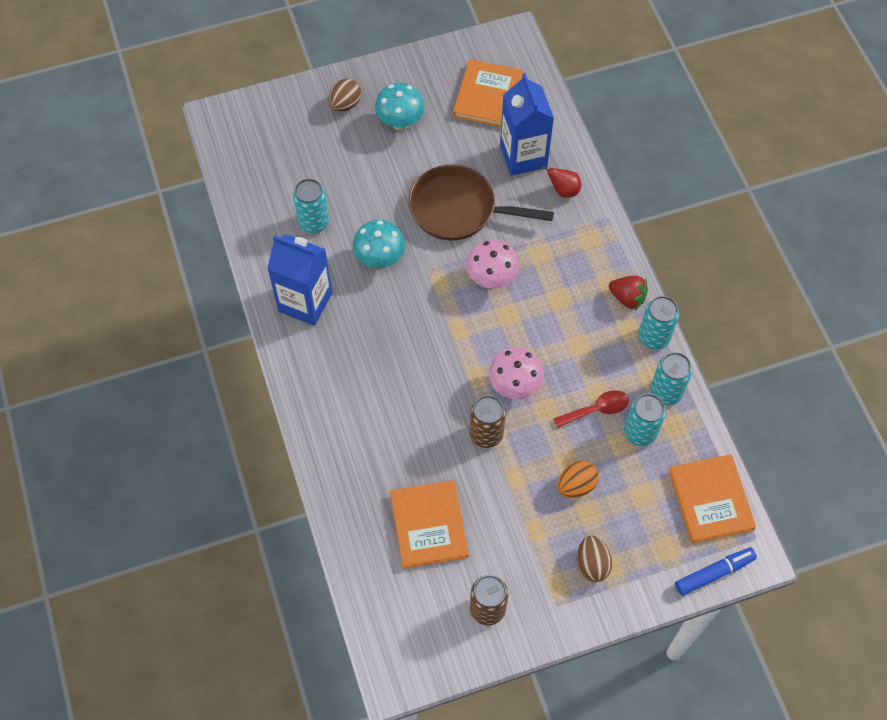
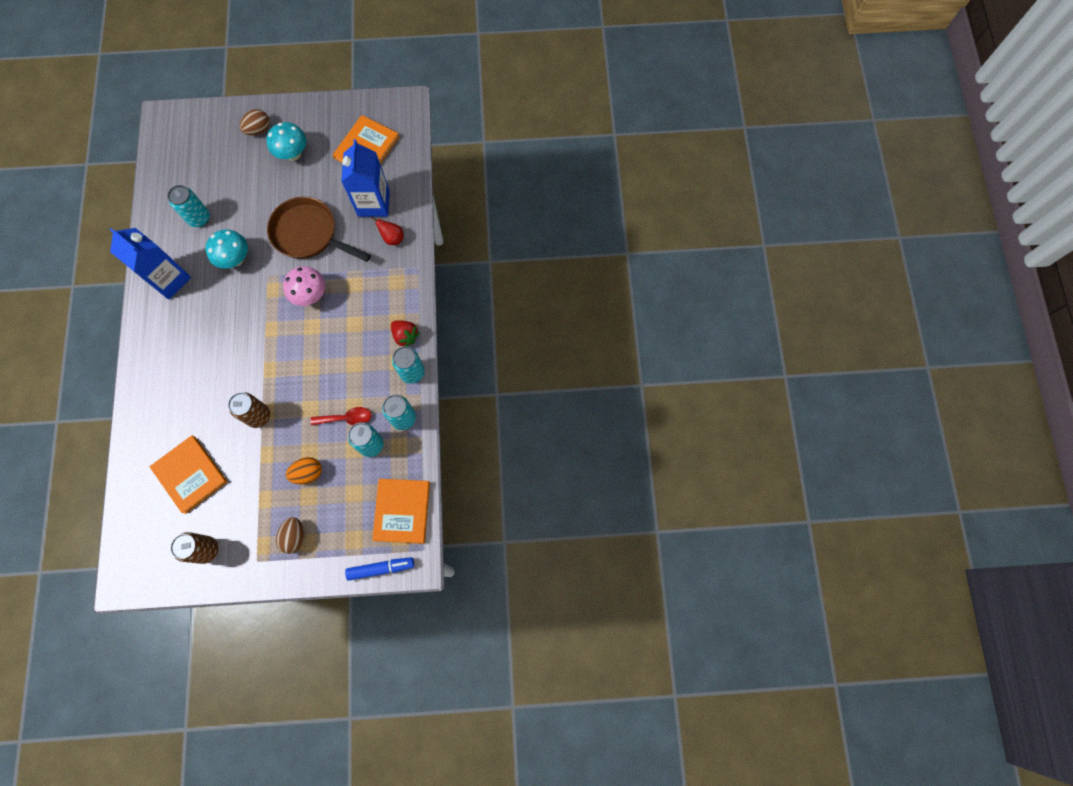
camera: 15 degrees right, 10 degrees up
orange book [390,480,469,569] -> orange book turned 45 degrees counterclockwise [149,435,227,514]
pink mushroom [489,347,544,400] -> none

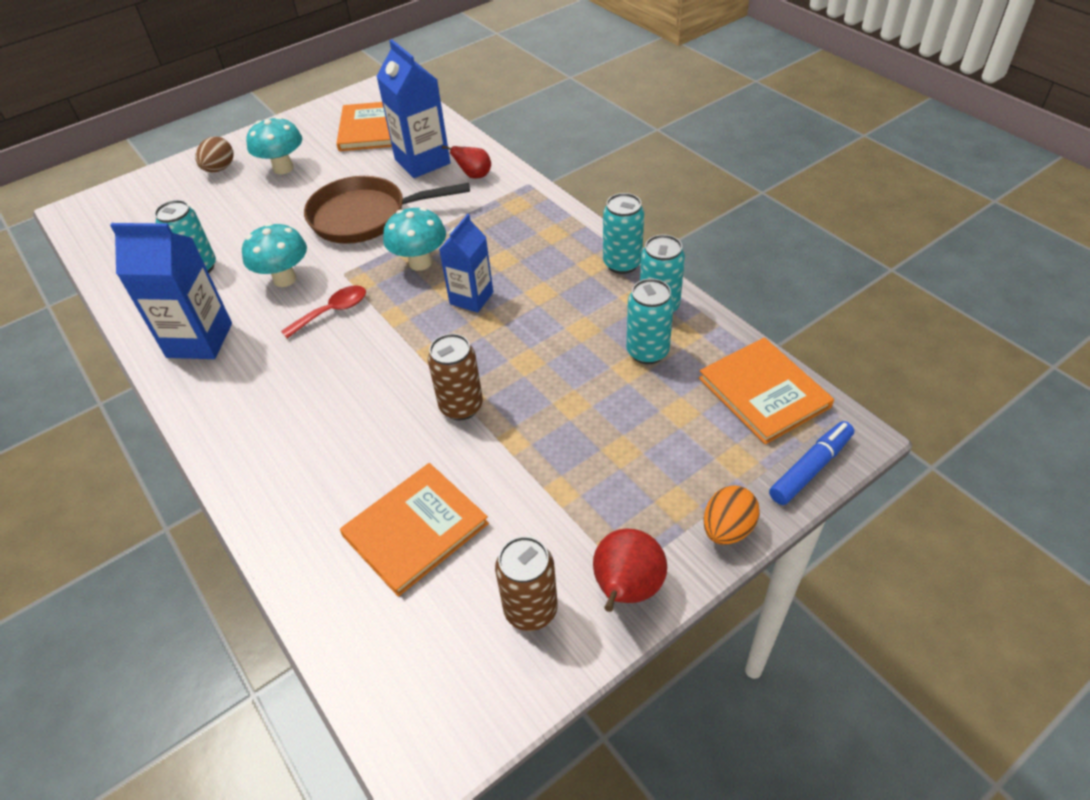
camera: 30 degrees left, 25 degrees down
orange book [149,435,227,514] -> orange book turned 60 degrees counterclockwise [340,463,489,597]
brown egg [276,517,305,554] -> none
pink mushroom [283,266,325,306] -> turquoise mushroom [383,207,446,271]
orange egg [286,457,322,484] -> orange egg moved to [704,485,760,545]
red spoon [311,407,371,425] -> red spoon moved to [281,285,366,338]
red strawberry [391,320,420,347] -> none
none -> blue carton [439,214,493,313]
none -> red pear [593,528,667,612]

